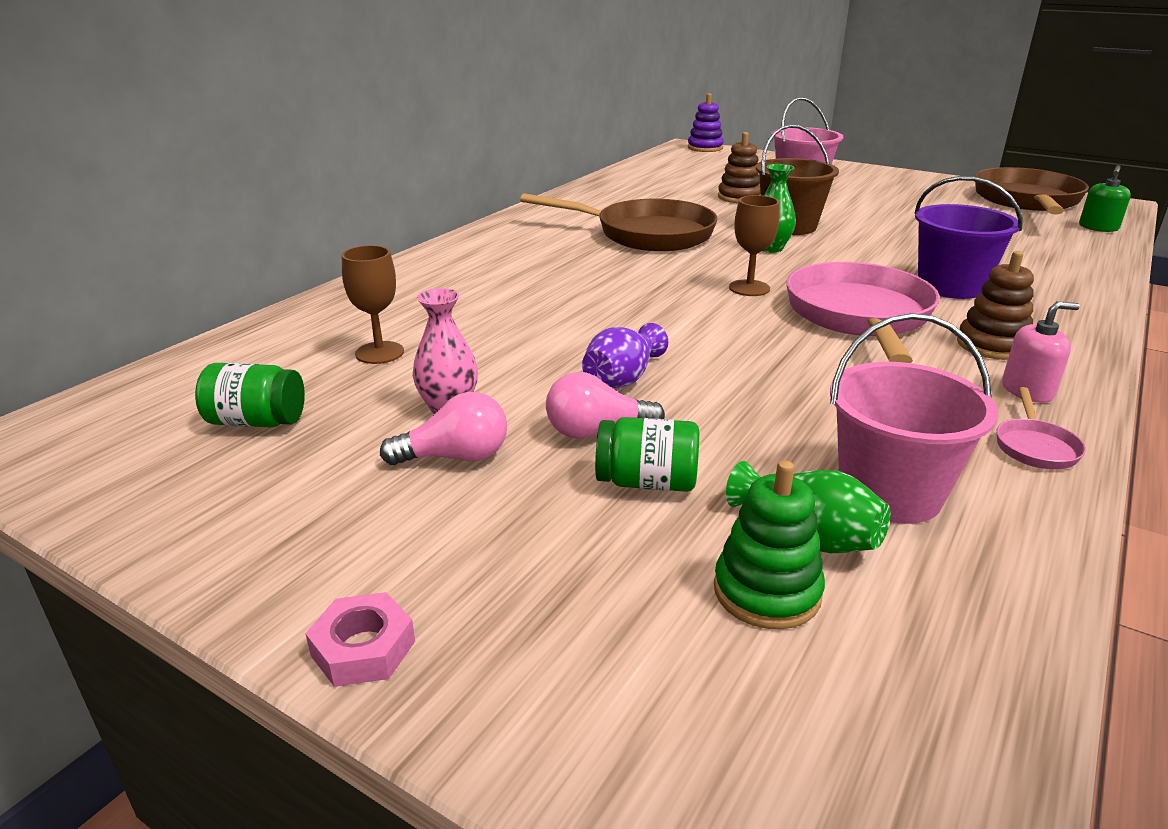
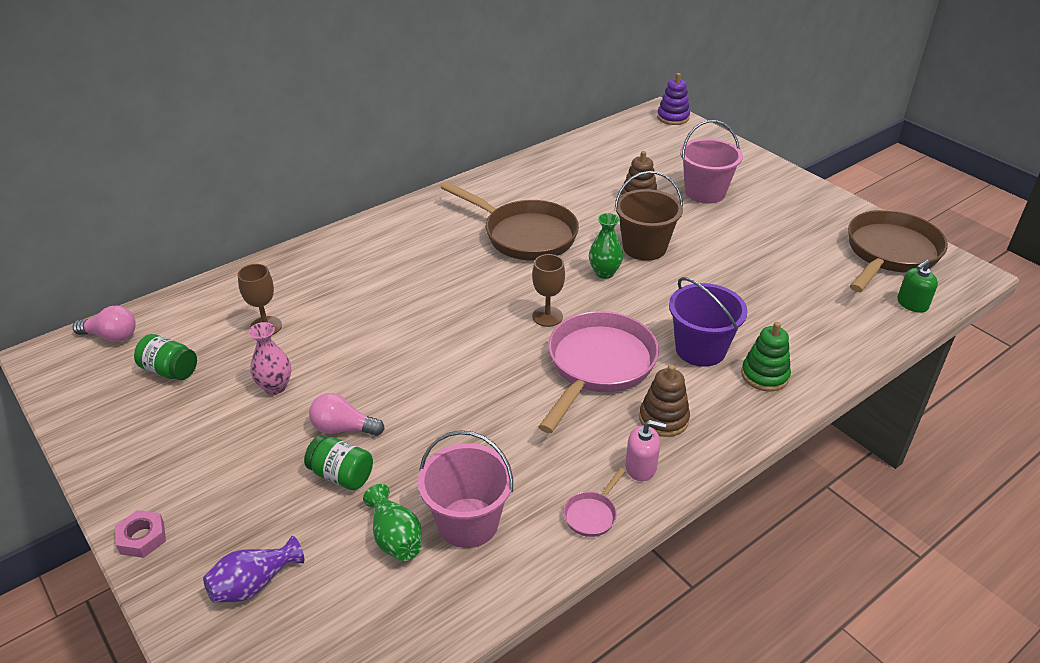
camera: 20 degrees right, 10 degrees up
pink light bulb [380,392,507,465] -> pink light bulb moved to [73,306,136,342]
purple vase [582,323,668,388] -> purple vase moved to [203,536,304,603]
green stacking toy [714,460,825,630] -> green stacking toy moved to [741,322,791,392]

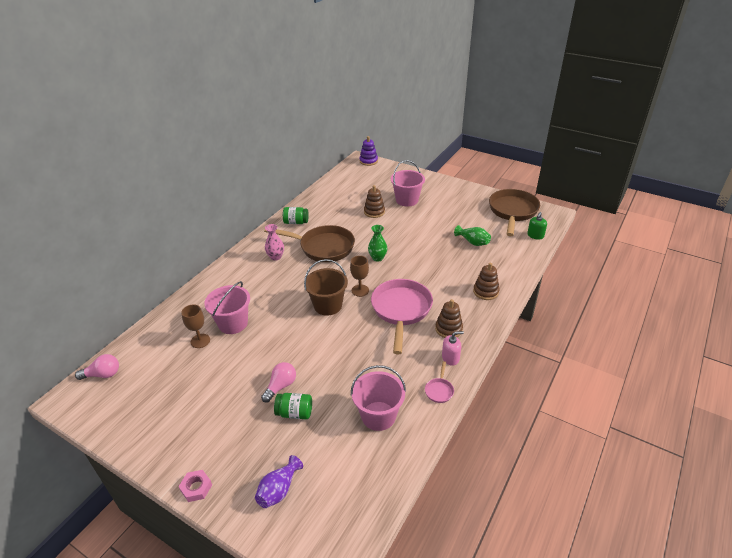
camera: 20 degrees left, 0 degrees up
green jar [134,334,197,380] -> green jar moved to [283,207,309,224]
pink vase [248,322,291,395] -> pink vase moved to [265,224,284,261]
pink light bulb [309,393,385,436] -> pink light bulb turned 135 degrees clockwise [261,362,296,402]
green vase [363,484,422,561] -> green vase moved to [454,225,491,246]
brown bucket [615,171,683,261] -> brown bucket moved to [304,259,348,316]
purple bucket [669,277,748,367] -> none
green stacking toy [741,322,791,392] -> brown stacking toy [473,263,499,300]
none -> pink bucket [204,281,250,334]

